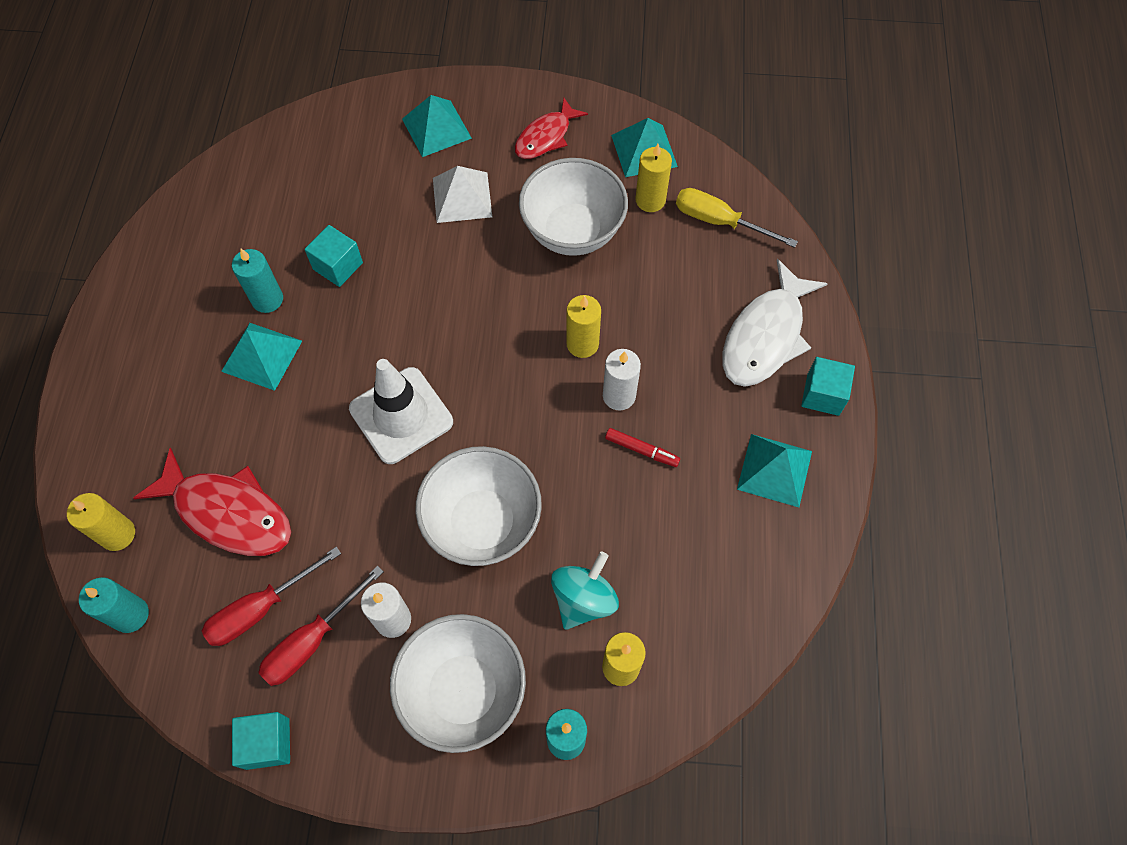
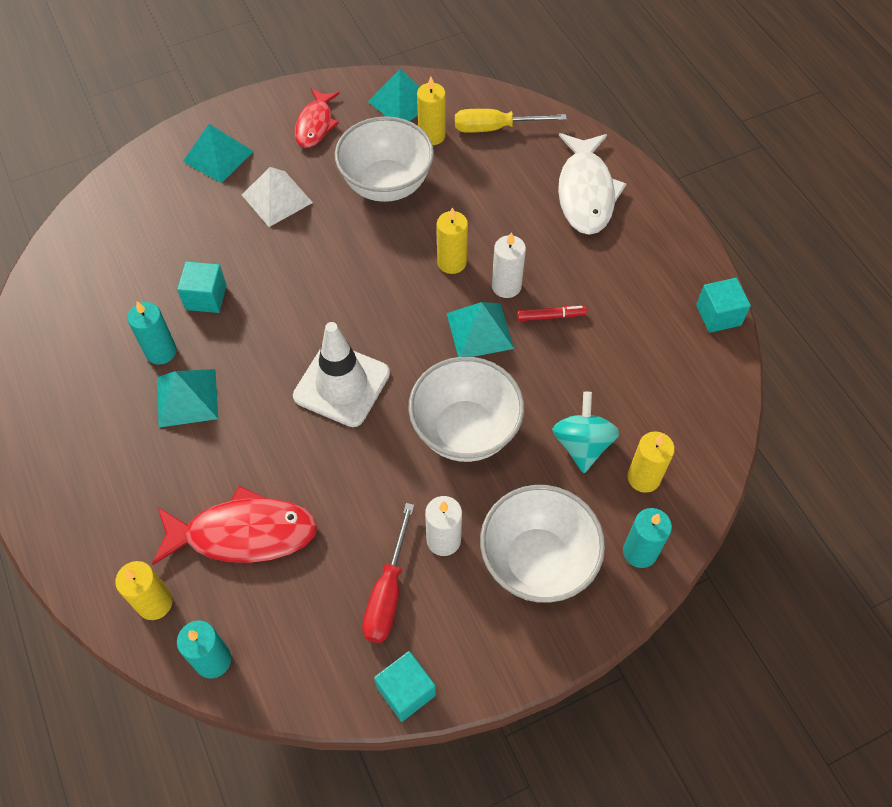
camera: 30 degrees left, 5 degrees down
red screwdriver [202,547,341,646] -> none
turquoise pyramid [737,434,812,507] -> turquoise pyramid moved to [447,302,514,357]
turquoise cube [801,357,855,416] -> turquoise cube moved to [696,278,751,333]

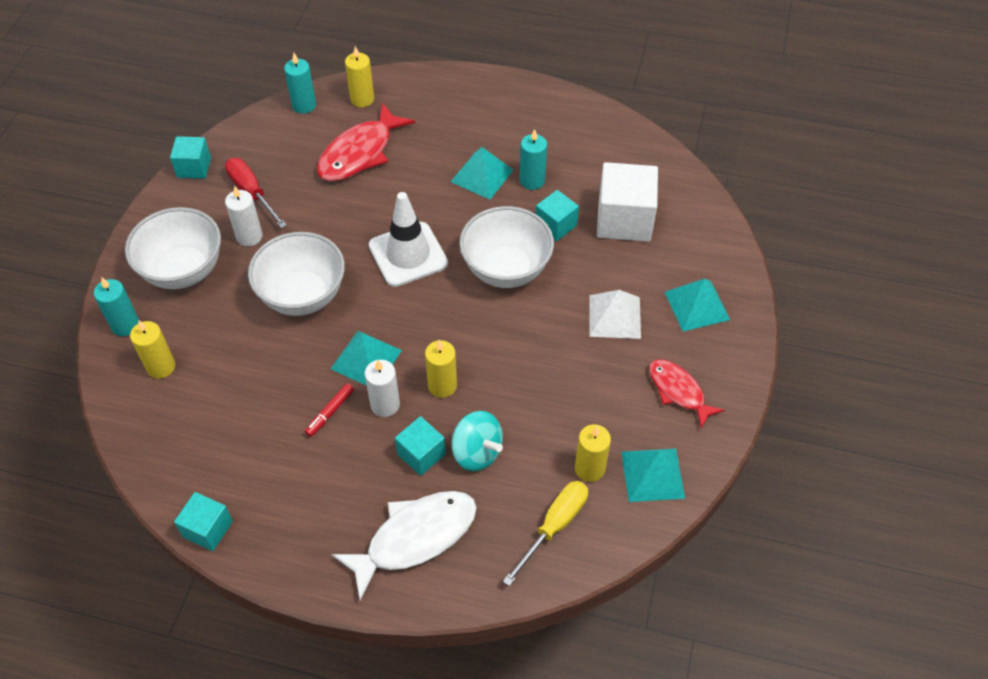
camera: 130 degrees right, 5 degrees down
white bowl [335,116,434,202] -> white bowl moved to [459,206,554,288]
turquoise spinning top [552,392,619,473] -> turquoise spinning top moved to [451,411,503,471]
white fish [558,133,626,235] -> white fish turned 105 degrees clockwise [332,491,477,600]
none -> turquoise cube [395,416,446,476]
none -> white cube [597,162,658,242]

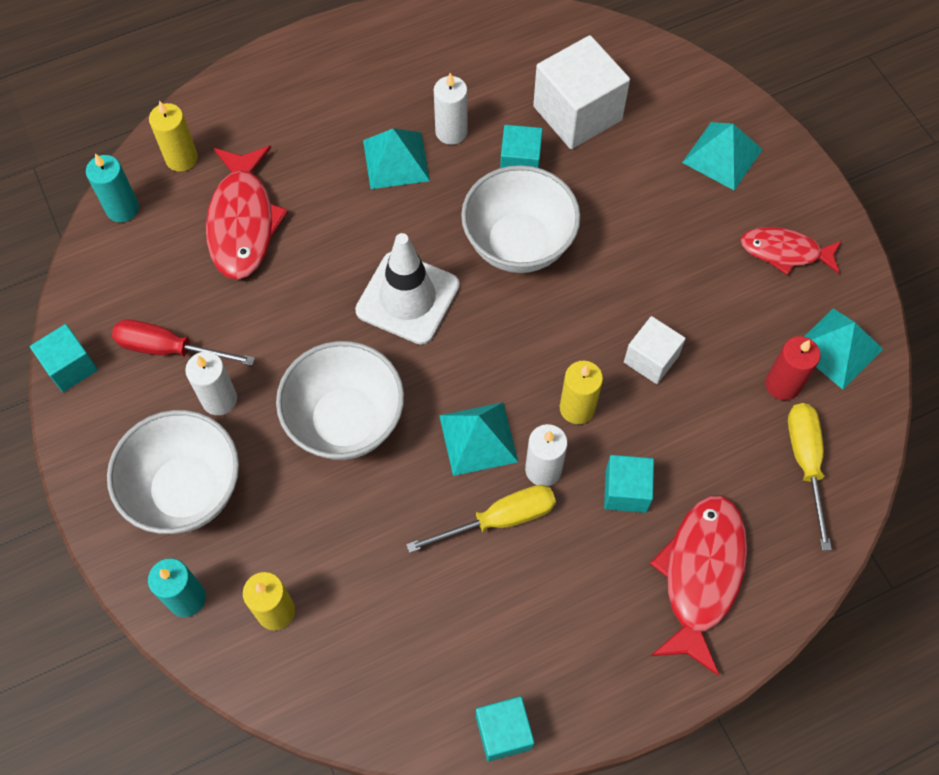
camera: 40 degrees left, 10 degrees up
red marker [305,383,354,437] -> yellow screwdriver [406,485,556,553]
white fish [332,491,477,600] -> red fish [650,495,748,676]
turquoise spinning top [451,411,503,471] -> none
turquoise candle [520,129,547,190] -> white candle [434,73,468,145]
yellow candle [575,424,611,482] -> red candle [765,336,821,400]
white pyramid [589,290,641,339] -> none
none -> white cube [624,316,686,384]

